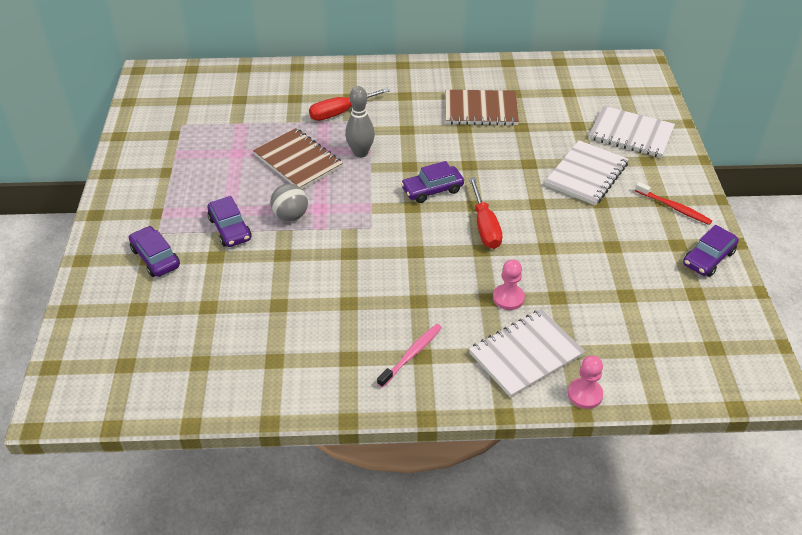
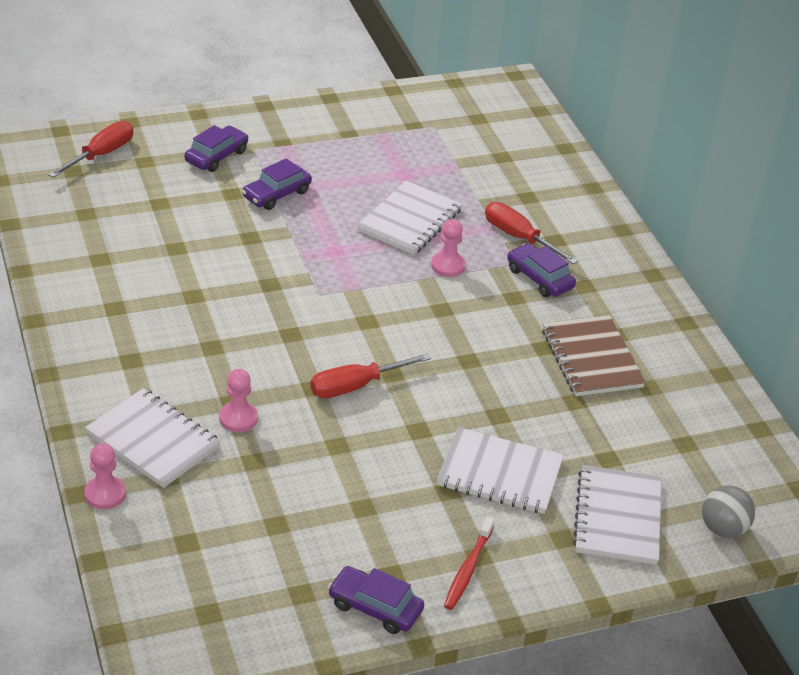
camera: 70 degrees right, 5 degrees down
brown notebook [253,128,343,189] -> white notebook [357,181,462,255]
grey ball [270,184,308,221] -> grey ball moved to [702,485,755,538]
grey bowling pin [345,86,375,158] -> pink pawn [431,219,466,277]
pink toothbrush [377,324,442,388] -> none
purple car [401,161,464,203] -> purple car moved to [507,243,576,297]
none -> red screwdriver [48,121,133,178]

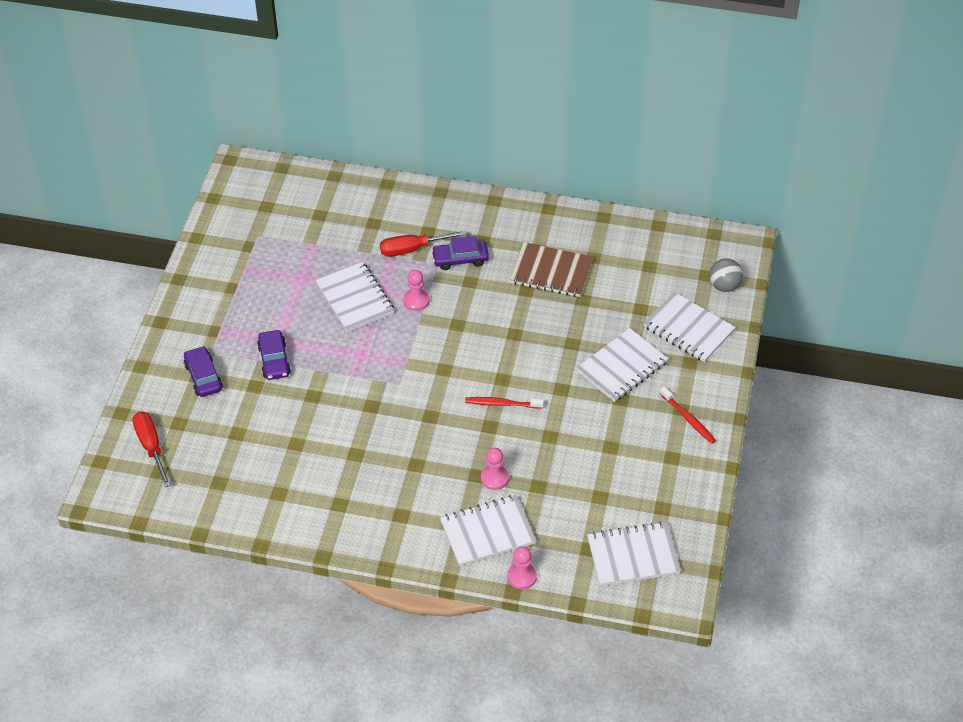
camera: 55 degrees left, 10 degrees up
red screwdriver [310,353,431,398] -> red toothbrush [465,397,544,409]
purple car [328,566,424,634] -> none
none -> white notebook [587,522,681,586]

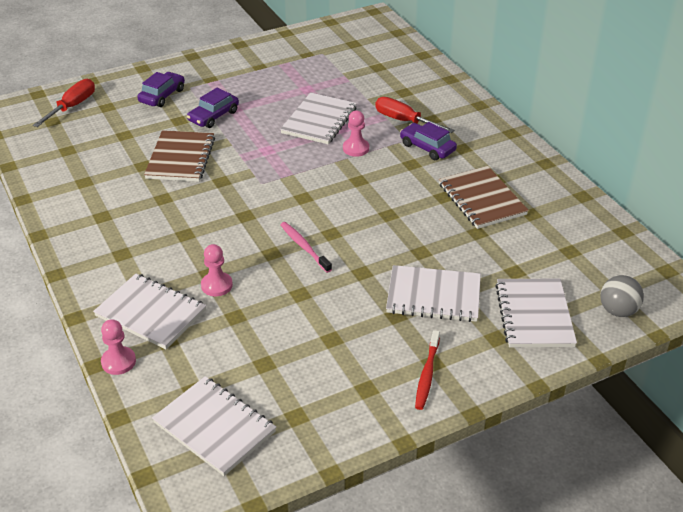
camera: 50 degrees right, 10 degrees down
red toothbrush [465,397,544,409] -> pink toothbrush [280,222,332,273]
none -> brown notebook [144,130,215,182]

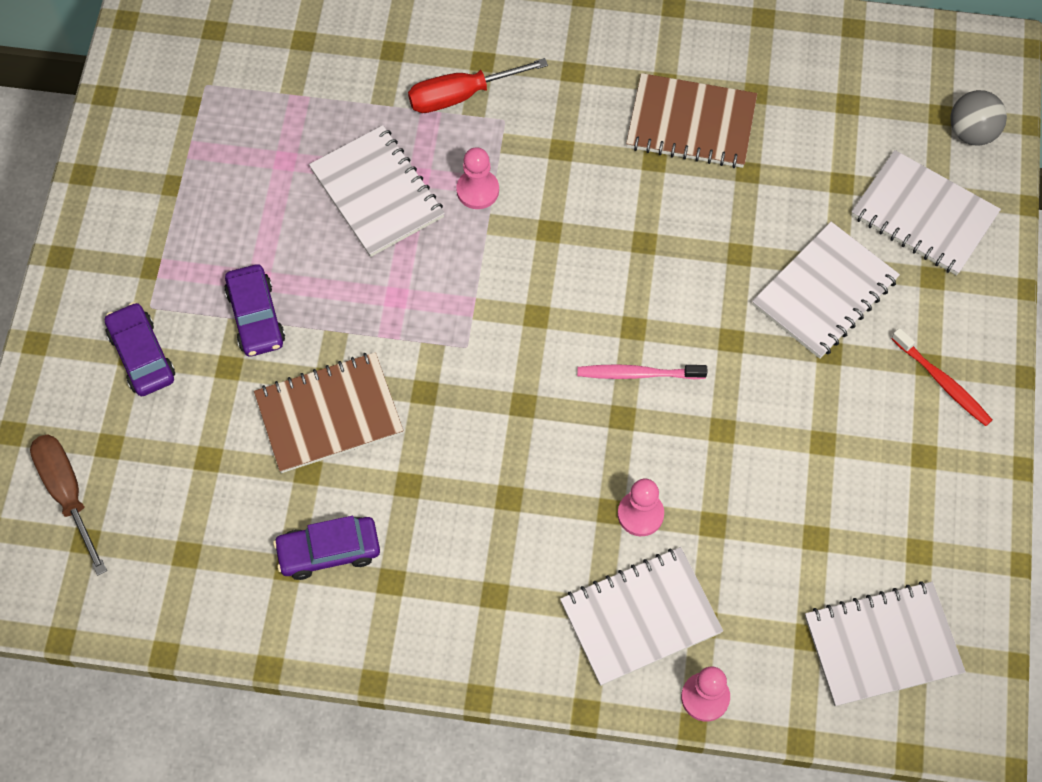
camera: 55 degrees left, 25 degrees up
red screwdriver [33,79,95,127] -> brown screwdriver [30,434,107,575]
brown notebook [144,130,215,182] -> brown notebook turned 60 degrees counterclockwise [254,352,403,473]
purple car [400,122,457,160] -> purple car moved to [273,516,380,580]

